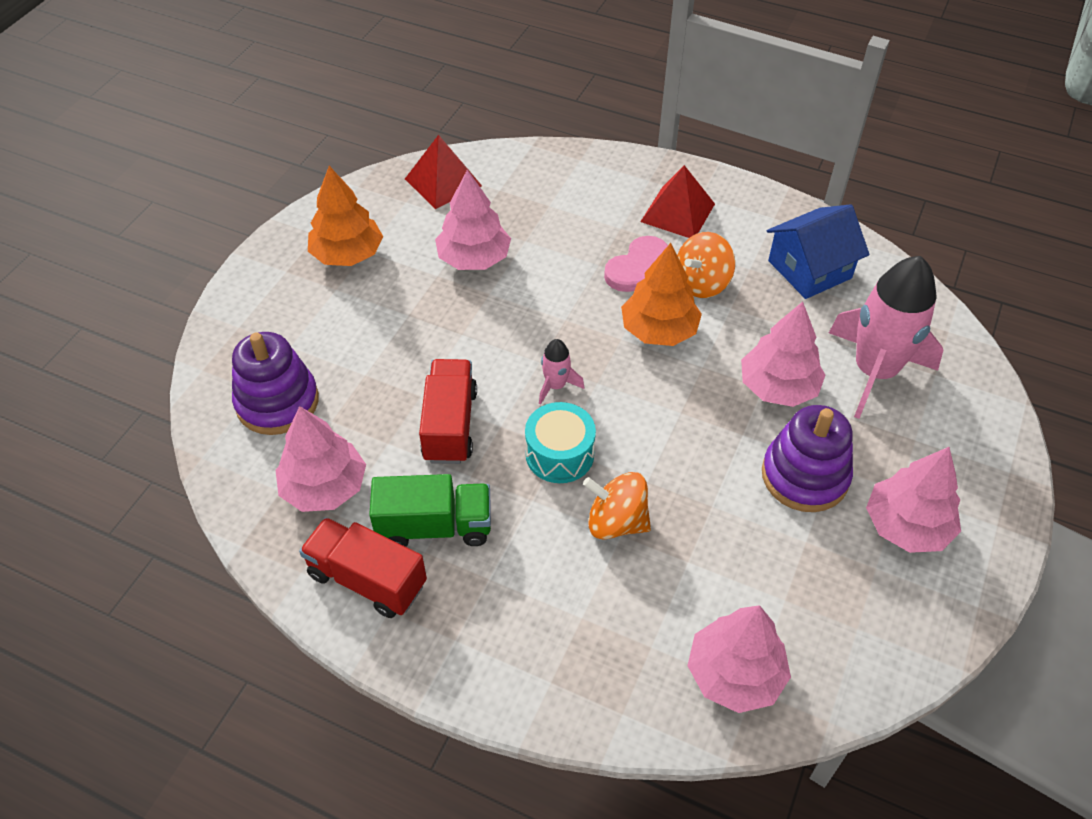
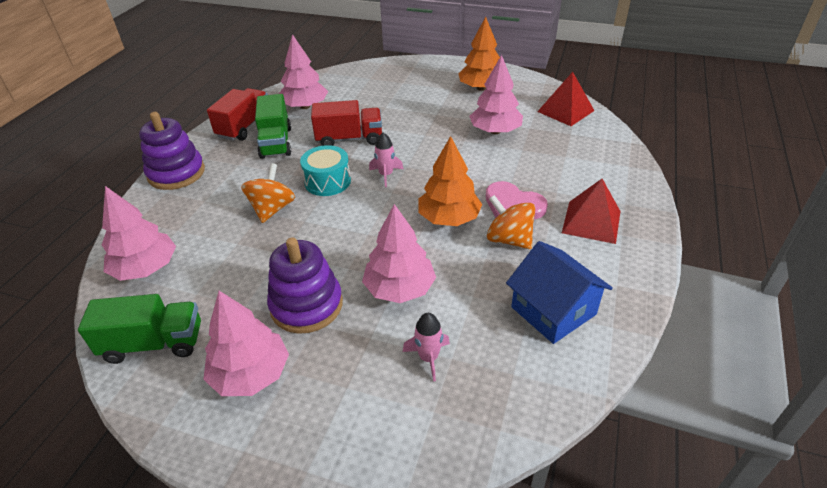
camera: 85 degrees right, 10 degrees down
purple stacking toy [232,332,319,435] -> purple stacking toy moved to [139,112,205,190]
pink rocket [829,256,943,419] -> pink rocket [403,313,450,382], size x0.44
none -> green truck [78,294,201,364]

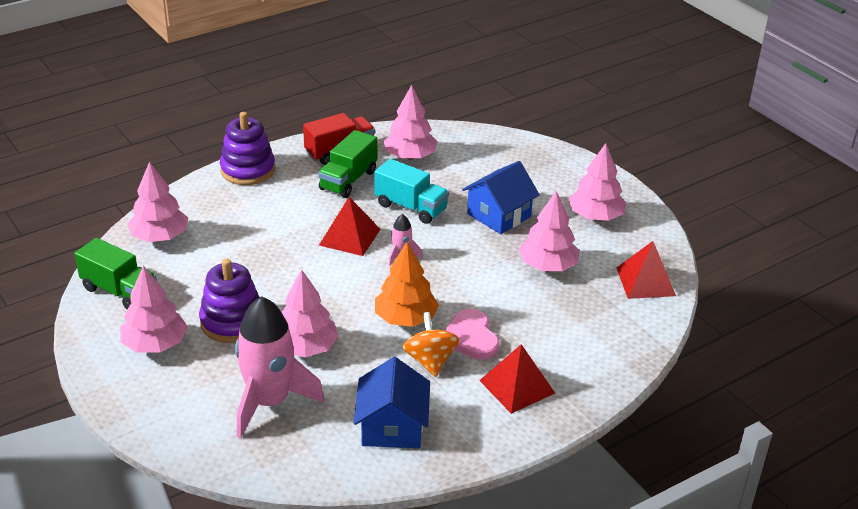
camera: 35 degrees right, 5 degrees down
orange spinning top [241,163,295,223] -> none
turquoise drum [300,145,351,196] -> red pyramid [319,197,380,256]
red truck [311,100,382,146] -> turquoise truck [374,159,449,224]
pink rocket [403,313,450,382] -> pink rocket [235,296,325,438], size x2.29
orange tree [458,17,500,91] -> pink tree [569,143,626,221]
none -> blue house [462,161,540,234]

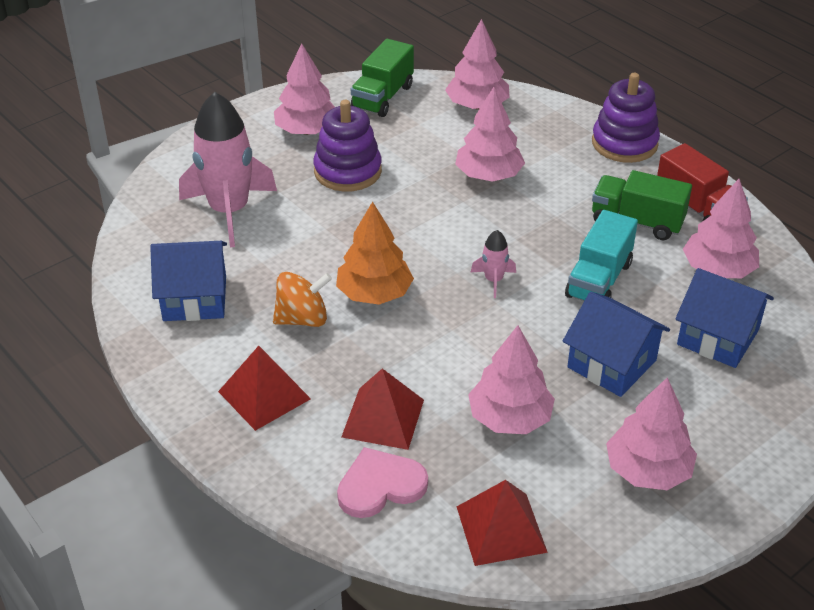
camera: 85 degrees right, 5 degrees up
pink tree [281,269,339,357] -> pink tree moved to [455,87,525,182]
red pyramid [319,197,380,256] -> red pyramid moved to [342,368,424,450]
pink heart [445,309,499,360] -> pink heart moved to [337,447,428,518]
none -> blue house [675,268,774,368]

